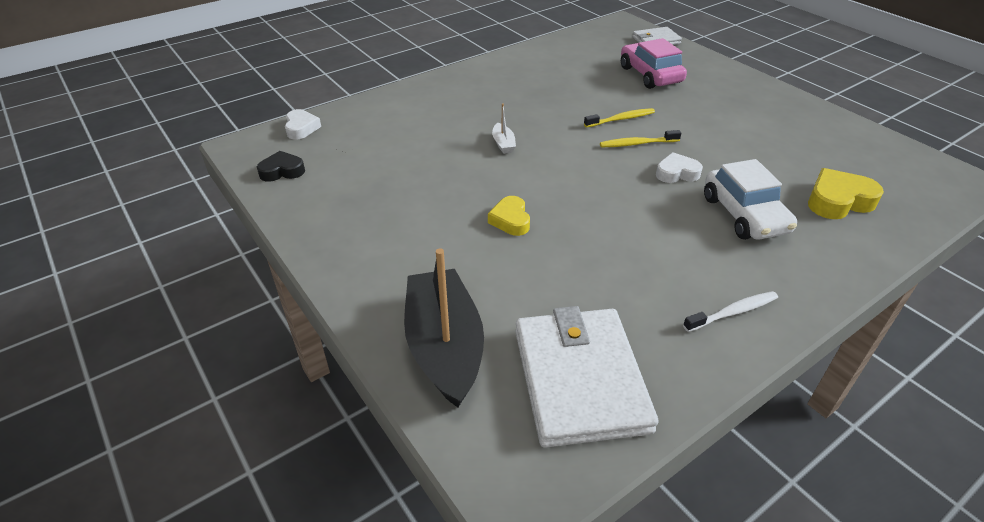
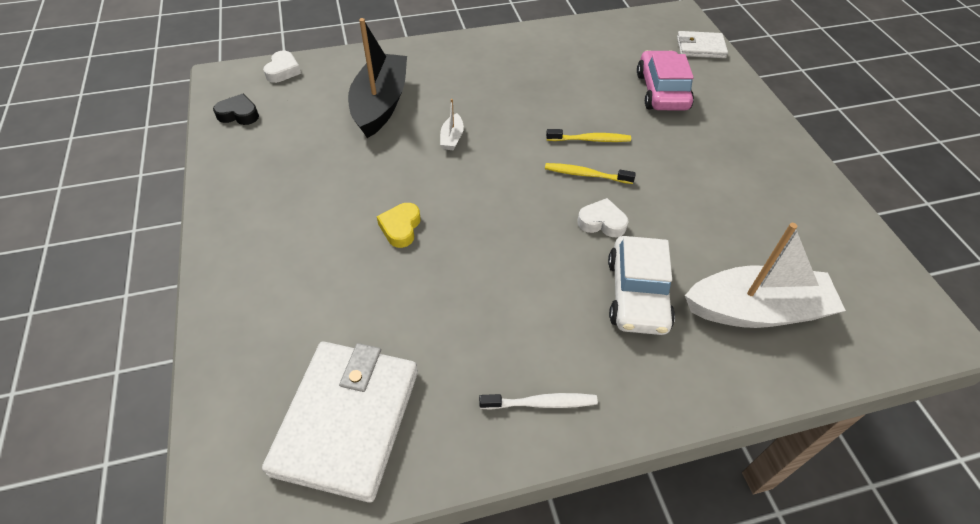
camera: 20 degrees right, 10 degrees up
black boat [404,248,484,408] -> black boat moved to [348,18,407,138]
yellow heart [808,168,884,219] -> white boat [685,223,846,328]

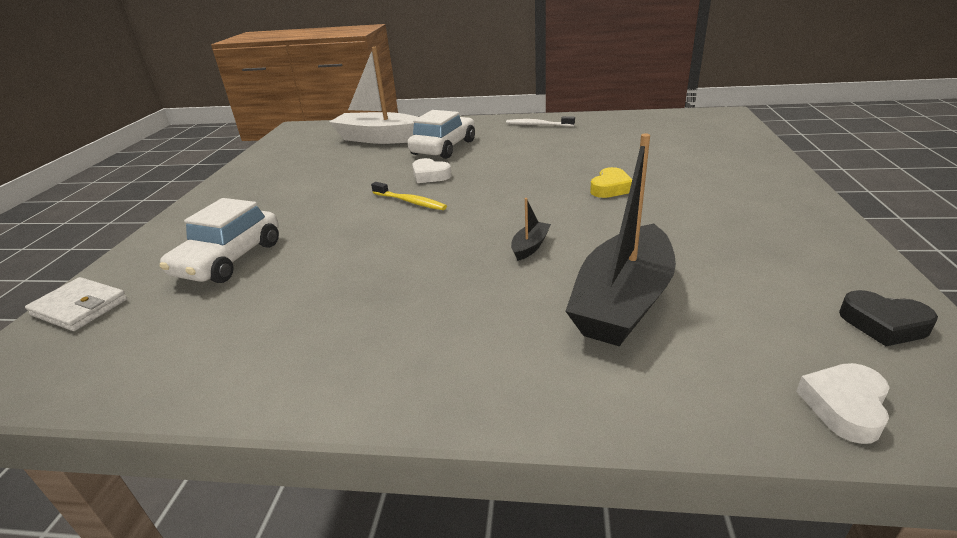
camera: 155 degrees left, 20 degrees down
white wallet [262,341,418,502] -> none
white boat [440,99,464,150] -> black boat [511,198,551,261]
yellow toothbrush [546,129,631,142] -> none
pink car [637,50,694,110] -> white car [160,198,279,283]

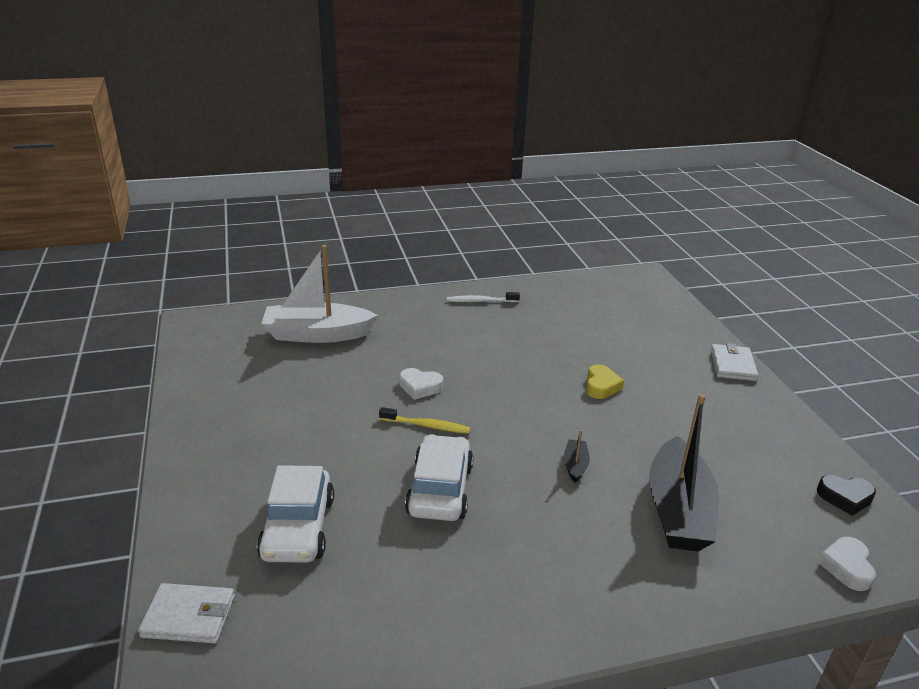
camera: 25 degrees left, 0 degrees up
white car [408,110,475,159] -> white car moved to [405,434,473,521]
none -> white wallet [710,343,758,381]

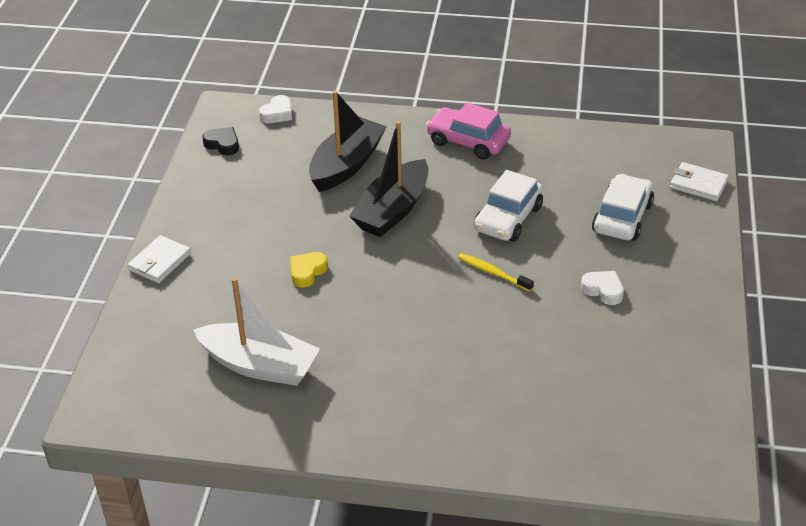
camera: 155 degrees left, 10 degrees up
white boat [261,245,378,343] -> white boat moved to [194,277,320,386]
white heart [399,368,443,400] -> white heart moved to [581,271,624,305]
white toothbrush [447,292,520,302] -> none
black boat [564,430,590,483] -> black boat [349,121,428,237], size x2.43
none -> pink car [426,103,511,160]

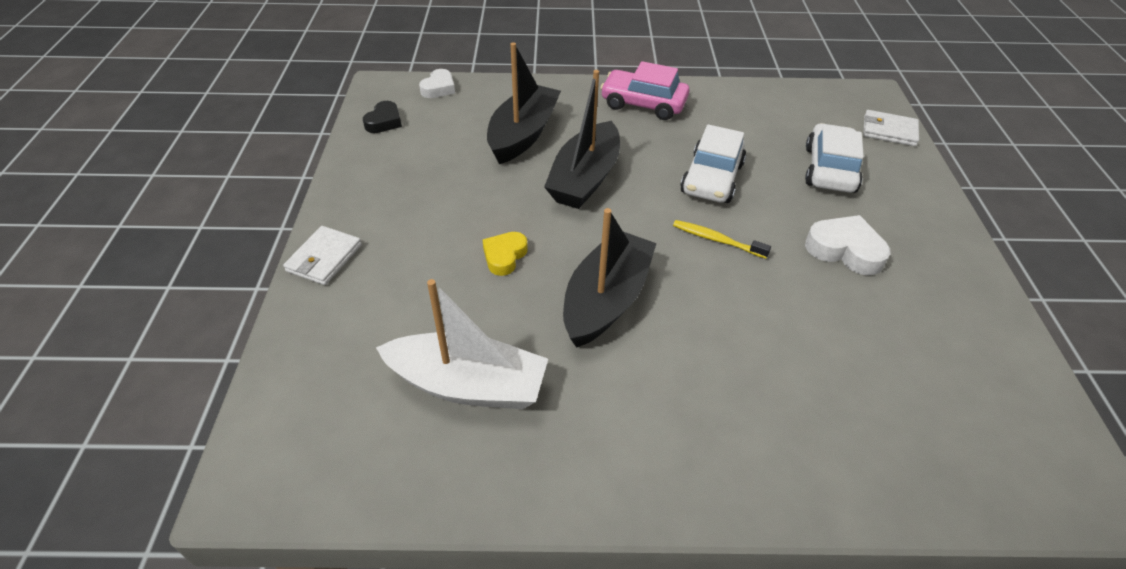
camera: 10 degrees left, 5 degrees up
black heart [202,127,239,155] -> black heart turned 90 degrees clockwise [363,101,402,133]
white heart [581,271,624,305] -> white heart [805,215,890,275], size x1.51
none -> black boat [563,208,657,348]

